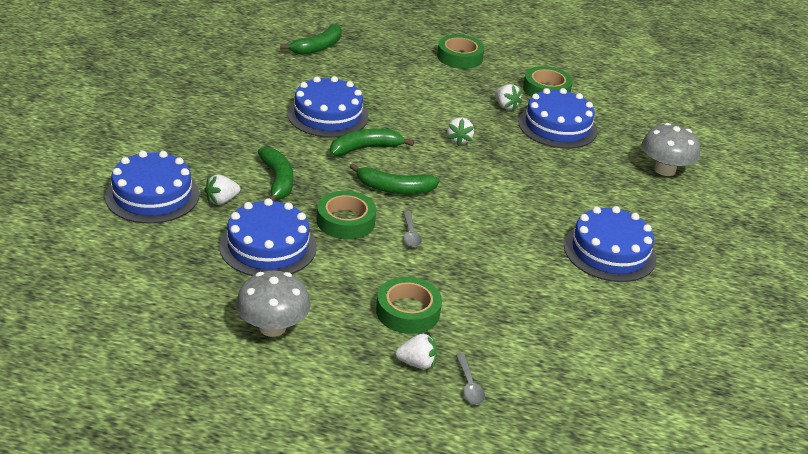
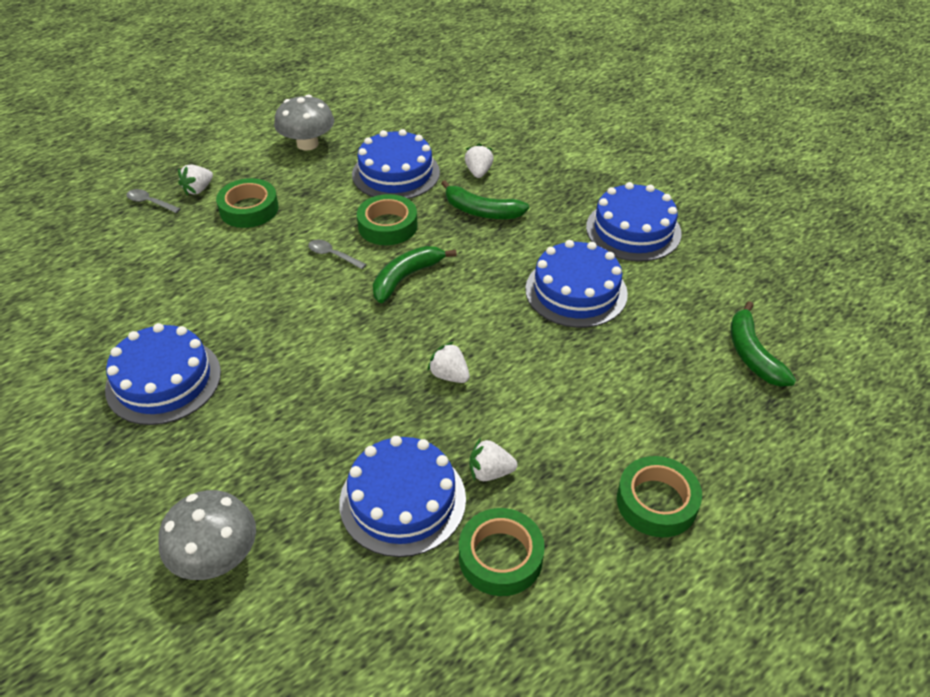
camera: 130 degrees right, 10 degrees up
blue cake [105,151,199,224] -> blue cake moved to [586,182,682,262]
green banana [330,129,414,156] -> none

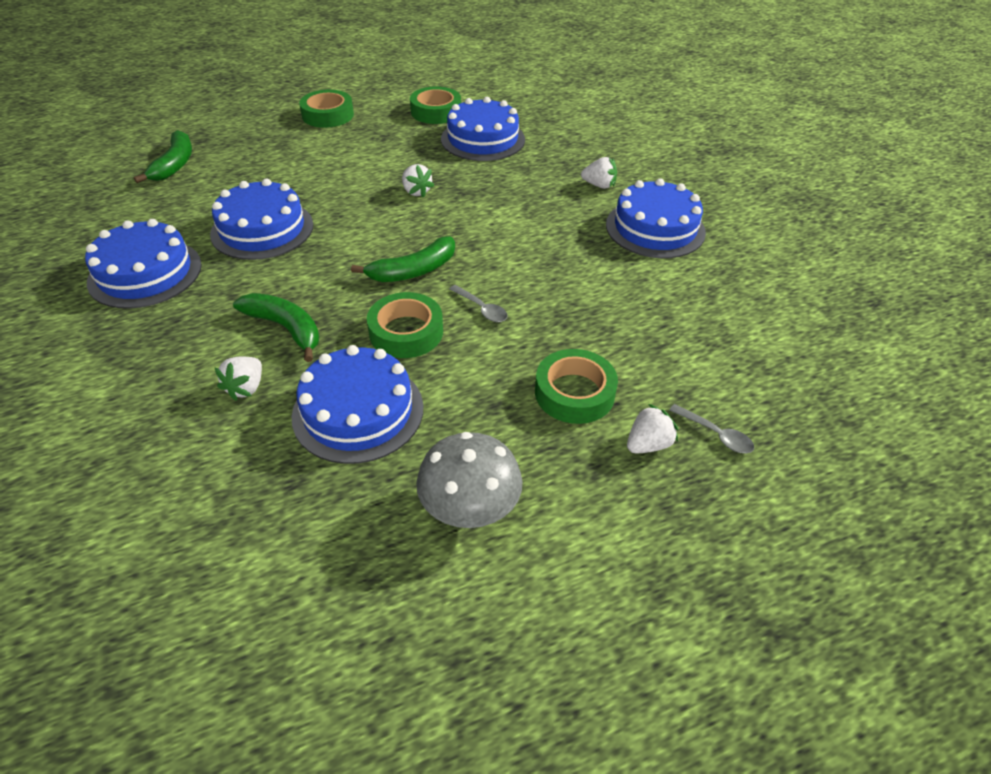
camera: 165 degrees left, 0 degrees up
grey mushroom [158,490,256,580] -> none
white strawberry [470,438,518,481] -> white strawberry moved to [581,157,617,189]

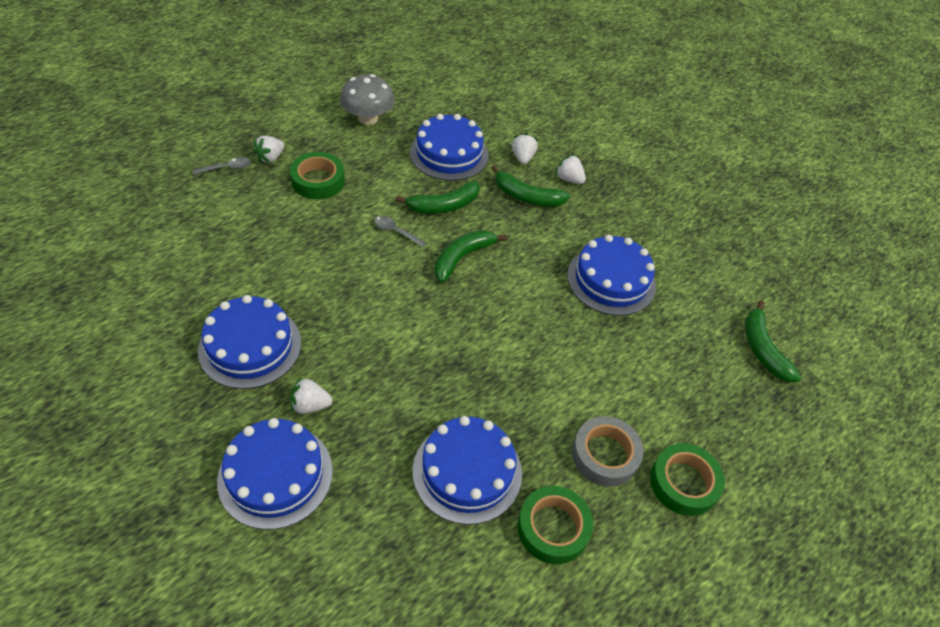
camera: 160 degrees right, 5 degrees up
blue cake [85,219,202,309] -> blue cake moved to [217,418,333,530]
green tape [367,292,443,358] -> green banana [396,181,480,214]
white strawberry [402,164,434,198] -> white strawberry moved to [555,154,586,184]
grey spoon [669,404,754,453] -> grey spoon turned 135 degrees clockwise [193,157,251,175]
none -> grey tape [572,416,644,487]

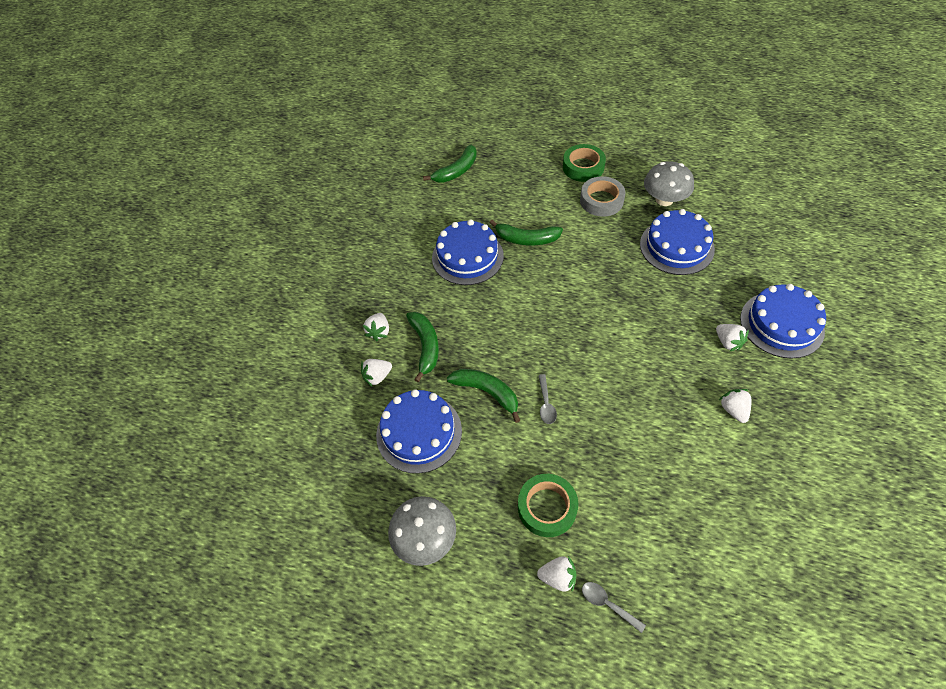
camera: 115 degrees left, 5 degrees up
blue cake [198,295,301,389] -> white strawberry [719,389,751,423]
green banana [435,230,508,283] -> green banana moved to [490,220,563,245]
green tape [517,486,593,564] -> grey mushroom [644,161,694,206]

